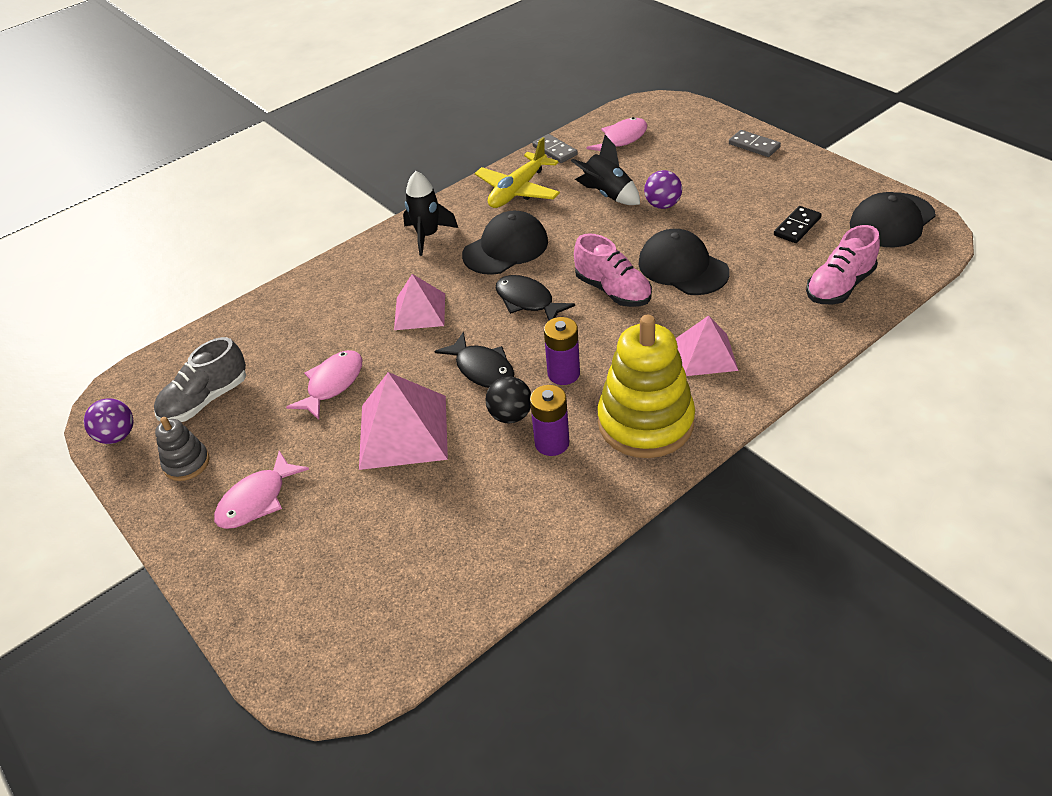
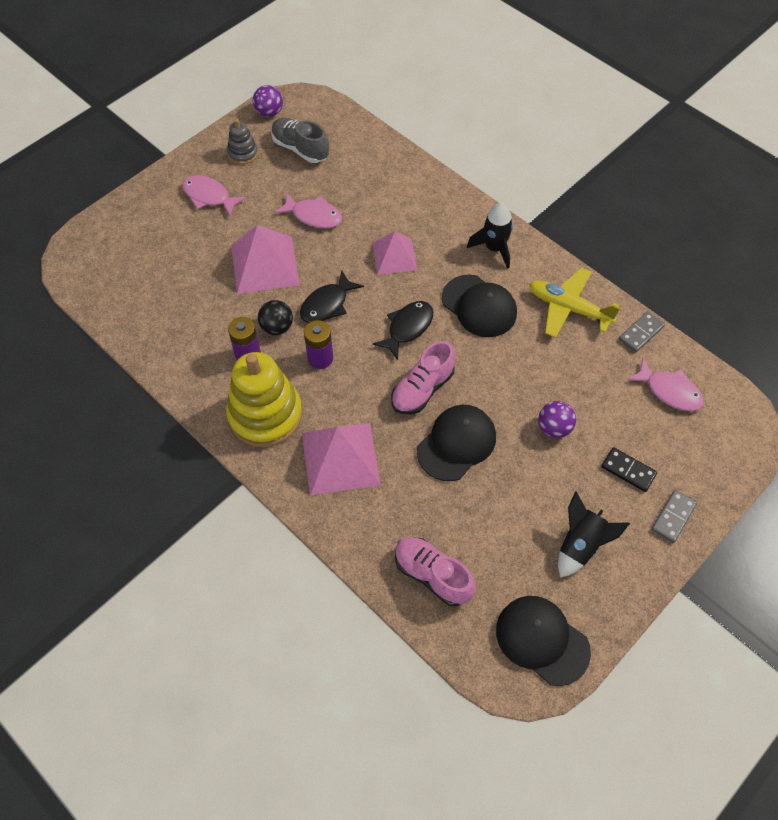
camera: 80 degrees right, 15 degrees up
black rocket [571,135,640,205] -> black rocket moved to [558,491,630,578]
pink pyramid [675,316,739,376] -> pink pyramid [302,423,381,496], size x1.54
black domino [774,206,821,243] -> black domino moved to [601,447,657,492]

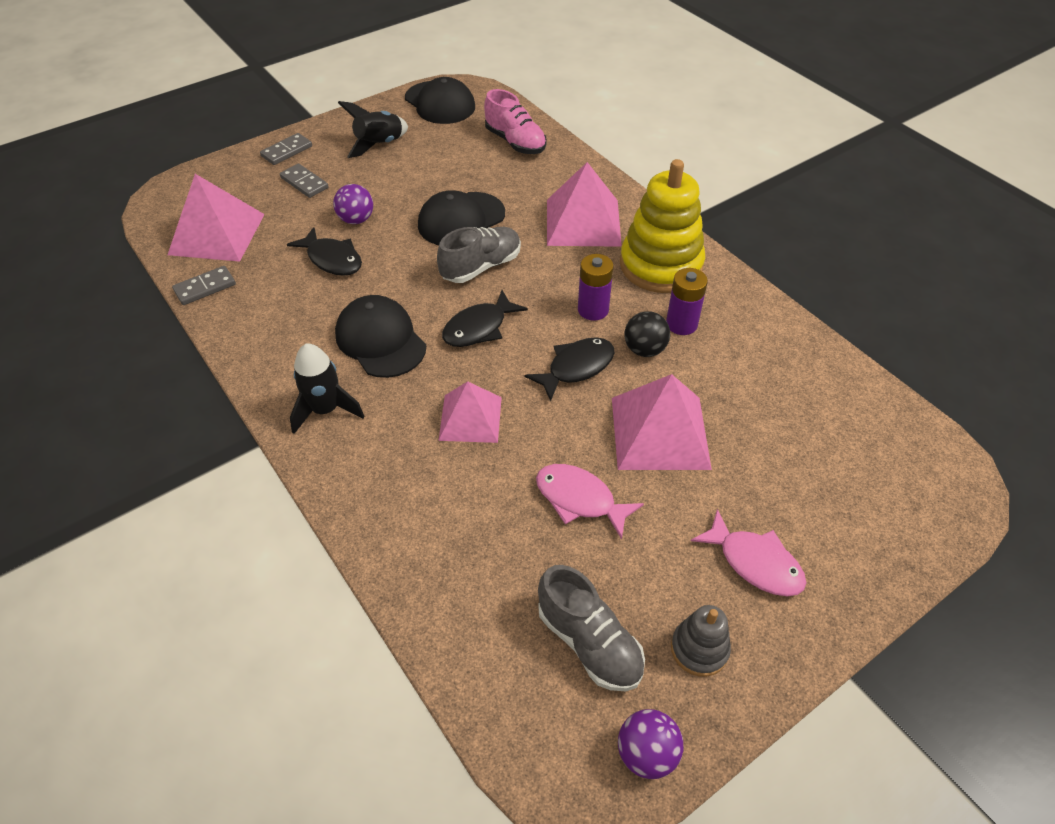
camera: 170 degrees left, 10 degrees down
pink shoe [391,341,455,414] -> grey shoe [437,227,521,283]
yellow plane [529,268,620,338] -> none
black domino [601,447,657,492] -> grey domino [280,164,329,198]
pink fish [627,358,704,411] -> pink pyramid [168,174,265,262]
none -> black fish [287,227,362,276]

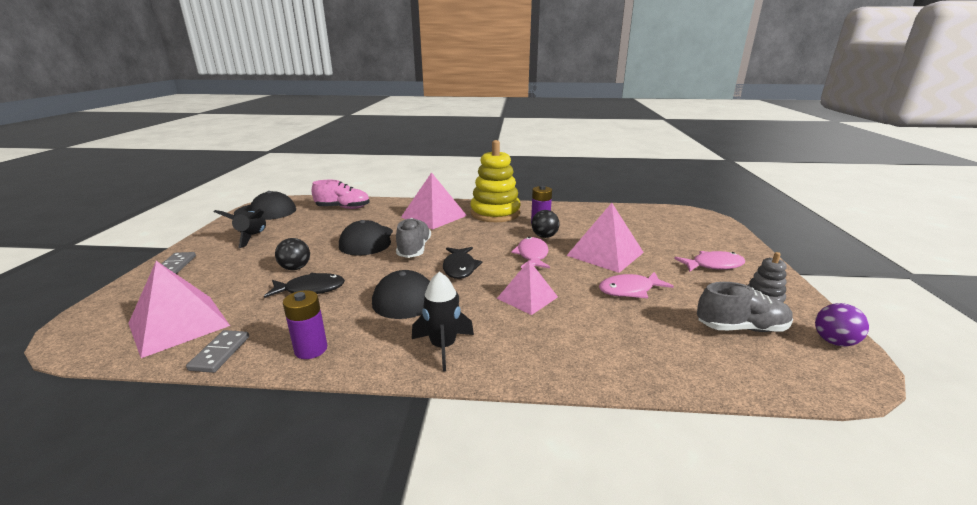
camera: 50 degrees left, 25 degrees down
grey domino [280,164,329,198] -> none
purple ball [333,184,373,224] -> black ball [275,238,310,270]
black fish [524,338,614,401] -> pink fish [511,237,550,268]
purple battery [578,254,614,321] -> purple battery moved to [283,290,327,359]

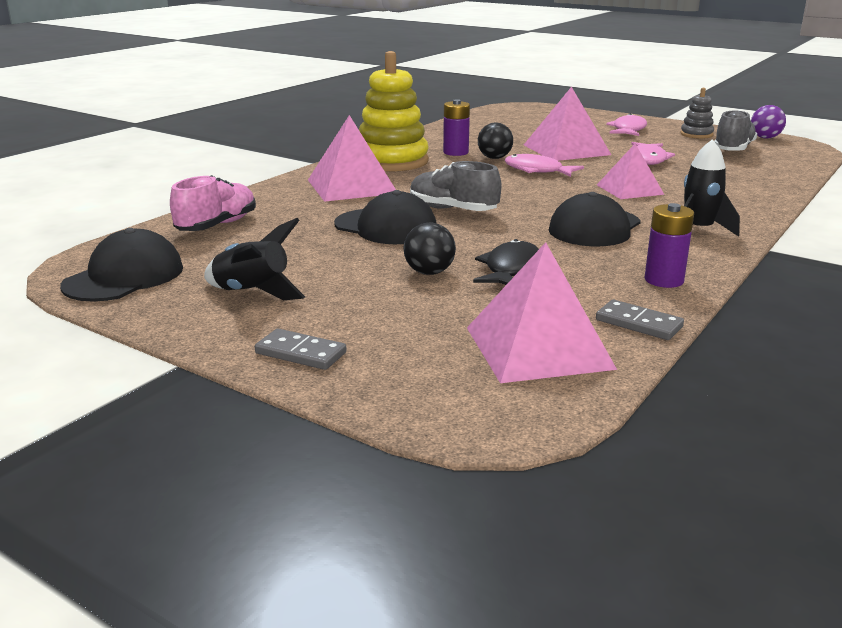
camera: 60 degrees left, 0 degrees up
black fish [443,247,482,279] -> none

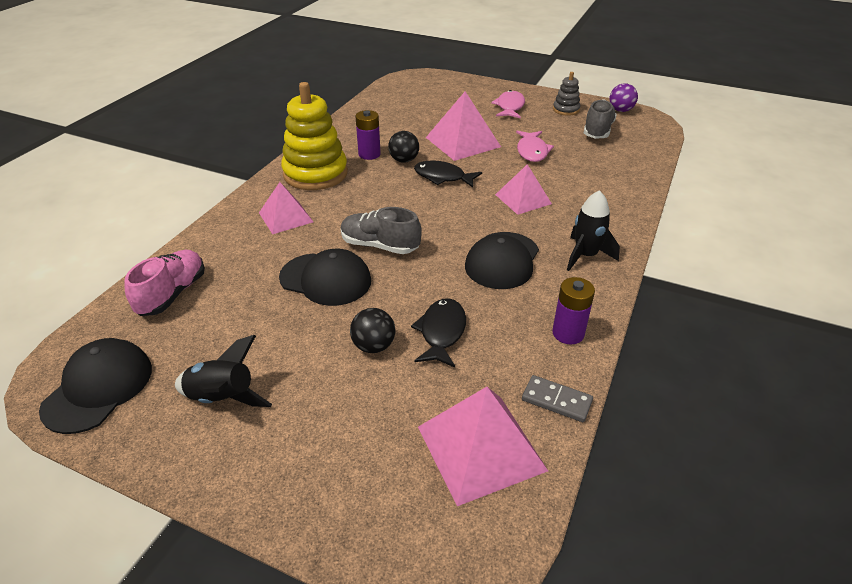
camera: 10 degrees left, 15 degrees up
grey domino [255,329,347,370] -> none
pink pyramid [308,115,396,202] -> pink pyramid [259,182,313,234], size x0.65
pink fish [505,154,584,177] -> black fish [414,160,482,188]

